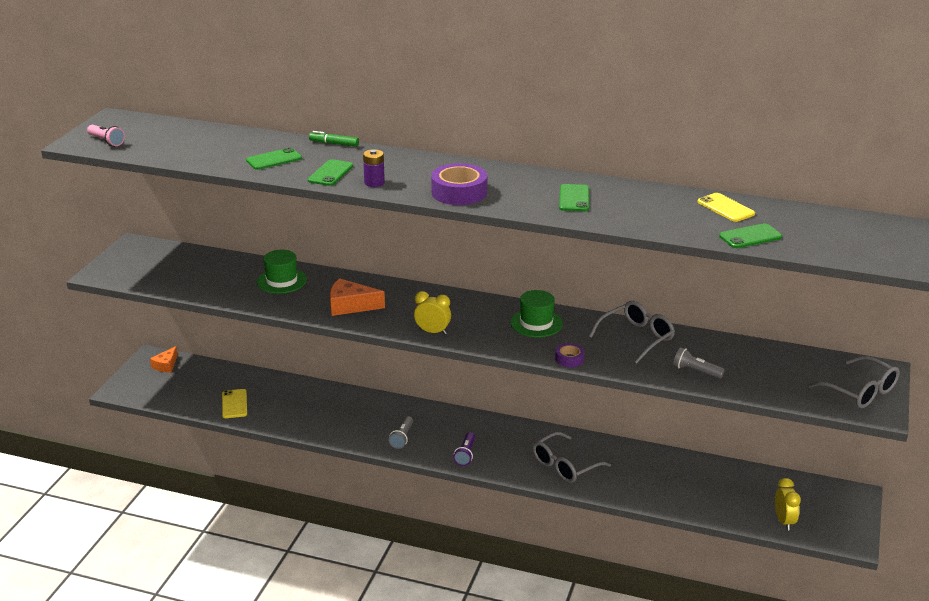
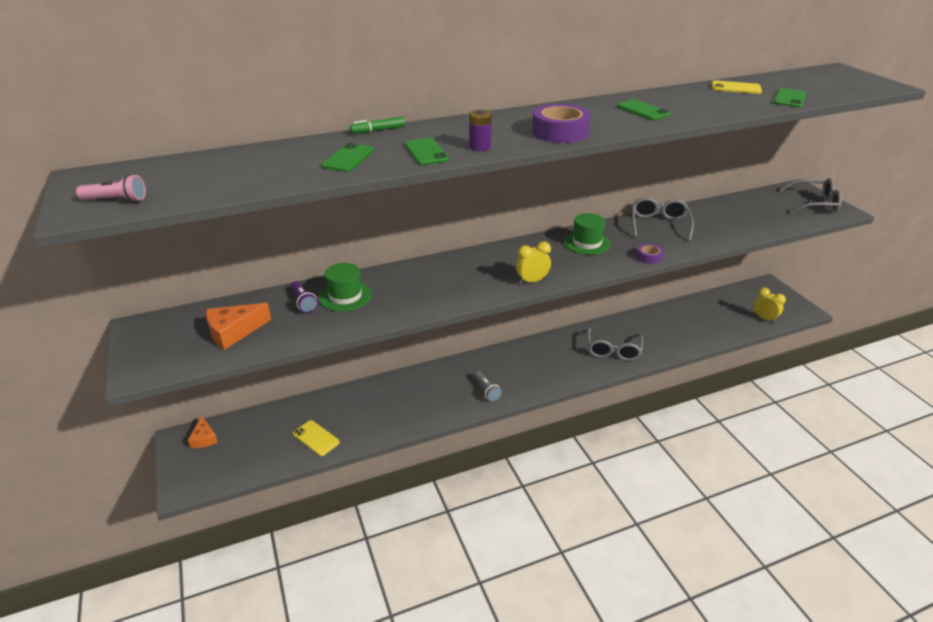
camera: 40 degrees left, 5 degrees up
orange cheese [330,278,385,316] -> orange cheese moved to [206,303,271,350]
purple flashlight [453,432,475,466] -> purple flashlight moved to [291,281,318,313]
grey flashlight [673,347,725,379] -> none

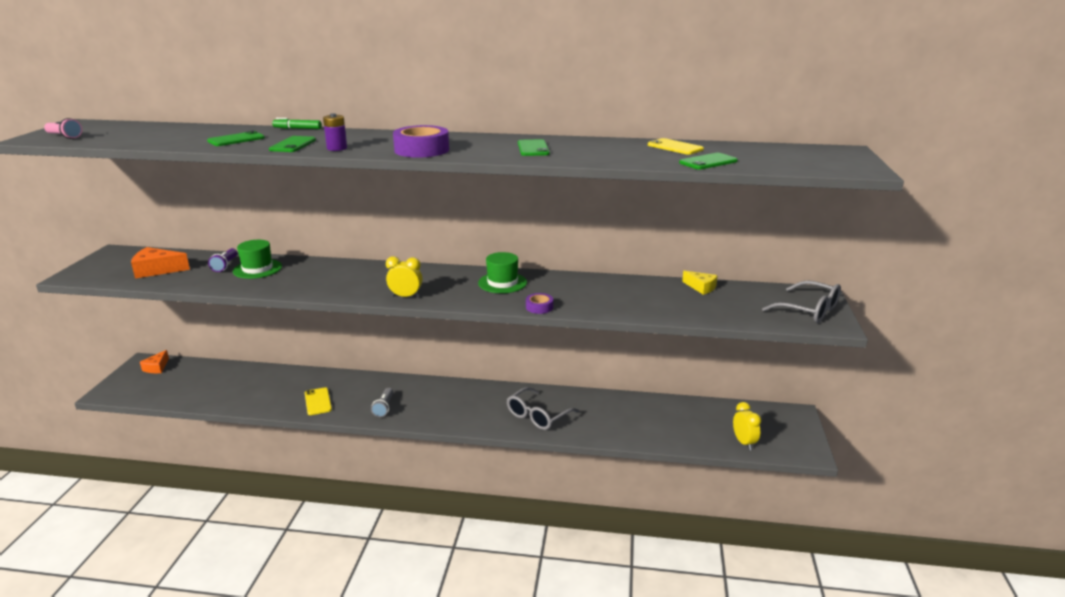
camera: 30 degrees right, 10 degrees down
yellow phone [293,420,340,456] -> yellow phone moved to [305,387,332,415]
grey glasses [632,197,694,241] -> none
none -> yellow cheese [682,271,718,295]

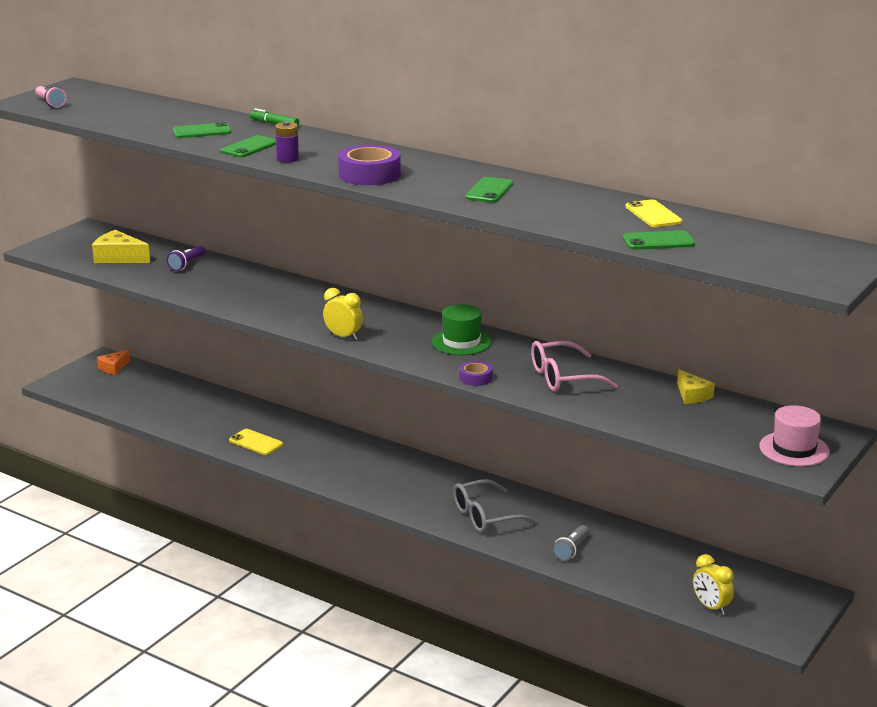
camera: 25 degrees right, 0 degrees up
orange cheese [131,247,190,279] -> yellow cheese [92,230,150,263]
green hat [233,240,282,279] -> none
yellow phone [305,387,332,415] -> yellow phone turned 60 degrees counterclockwise [229,429,283,455]
grey flashlight [371,388,393,417] -> grey flashlight moved to [553,525,589,561]
yellow clock [733,402,761,450] -> yellow clock turned 135 degrees clockwise [693,554,734,615]
grey glasses [762,280,841,323] -> pink hat [759,405,830,466]
none -> pink glasses [531,341,618,392]

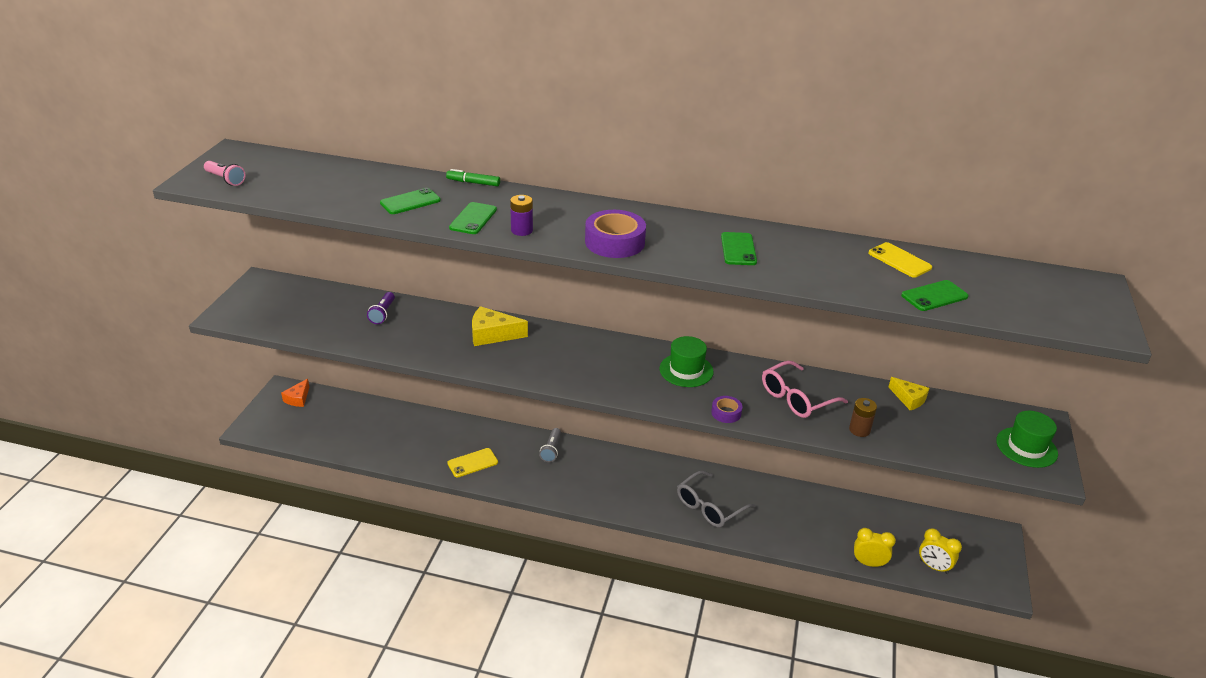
camera: 20 degrees left, 10 degrees up
yellow cheese [92,230,150,263] -> yellow cheese moved to [472,306,528,346]
yellow phone [229,429,283,455] -> yellow phone turned 45 degrees counterclockwise [447,448,498,477]
yellow clock [323,288,363,341] -> yellow clock moved to [854,528,896,567]
grey flashlight [553,525,589,561] -> grey flashlight moved to [539,428,561,462]
pink hat [759,405,830,466] -> green hat [996,411,1058,468]
none -> brown battery [849,398,877,437]

